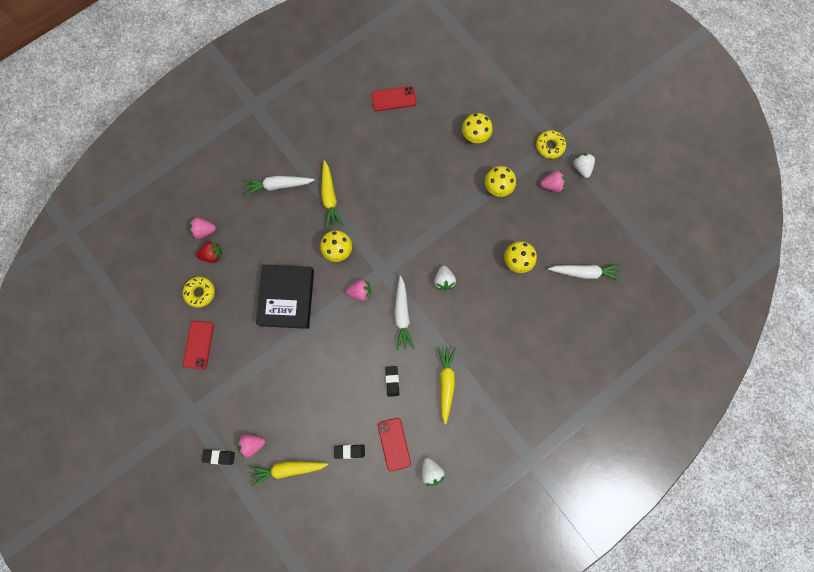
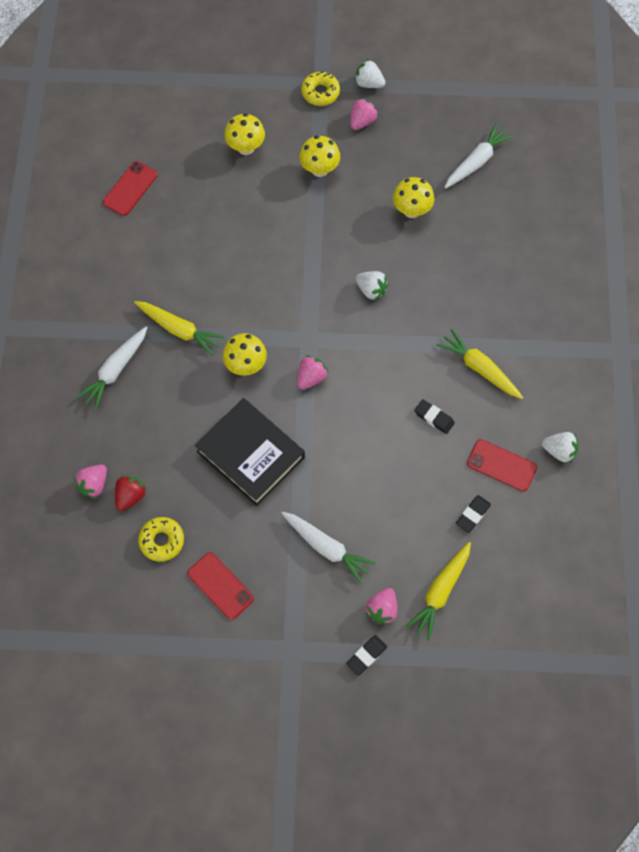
camera: 50 degrees left, 10 degrees down
white carrot [394,276,415,350] -> white carrot moved to [281,512,376,584]

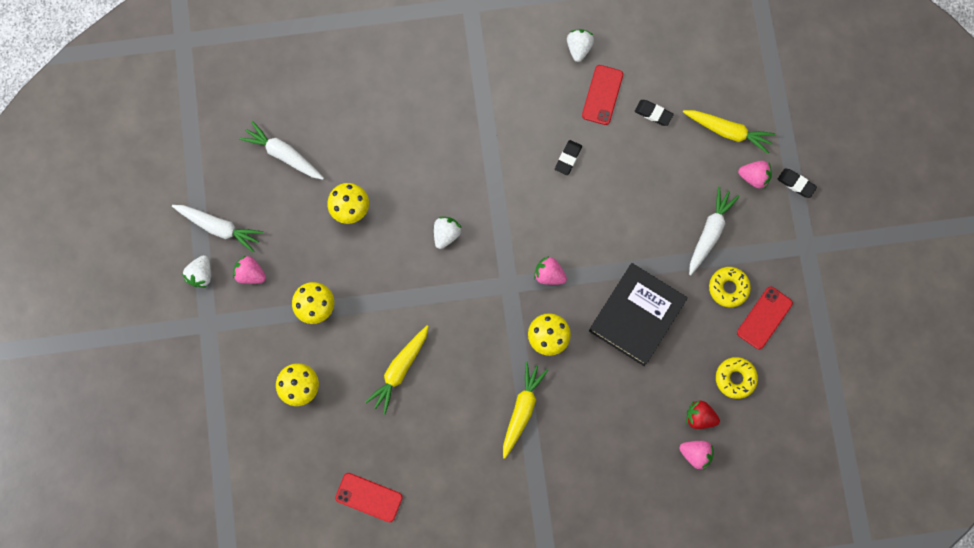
camera: 100 degrees left, 10 degrees up
white carrot [76,326,148,410] -> white carrot moved to [172,205,263,253]
yellow donut [301,72,340,106] -> yellow donut moved to [709,267,751,307]
yellow carrot [437,329,523,399] -> yellow carrot moved to [365,325,429,414]

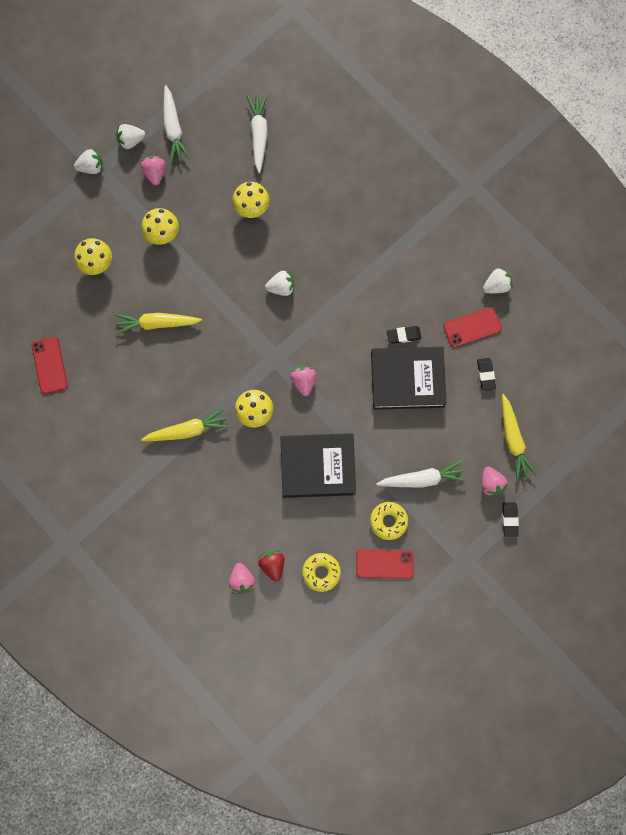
camera: 55 degrees right, 0 degrees up
none -> white strawberry [74,149,103,174]
none -> black book [371,347,447,410]

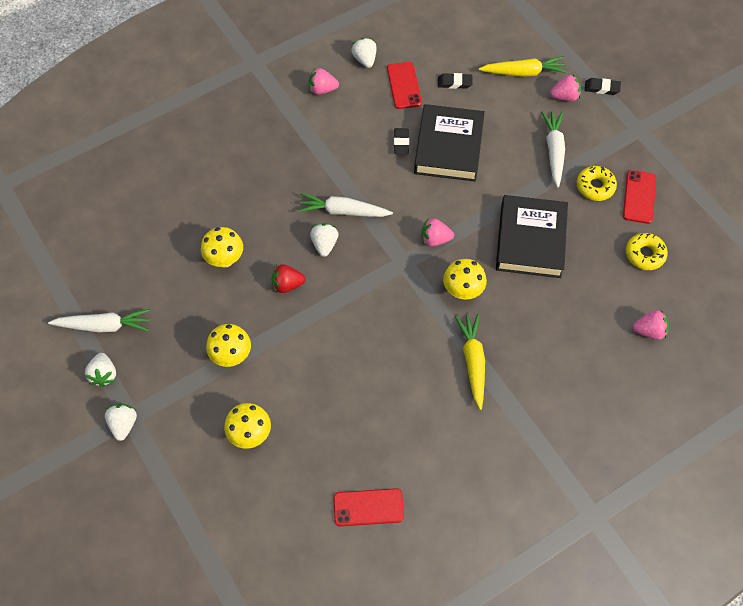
camera: 80 degrees left, 15 degrees down
yellow carrot [115,313,202,334] -> none
pink strawberry [141,156,166,186] -> pink strawberry moved to [309,68,339,95]
white carrot [247,94,268,173] -> white carrot moved to [298,193,393,217]
red strawberry [258,550,285,581] -> red strawberry moved to [271,264,306,293]

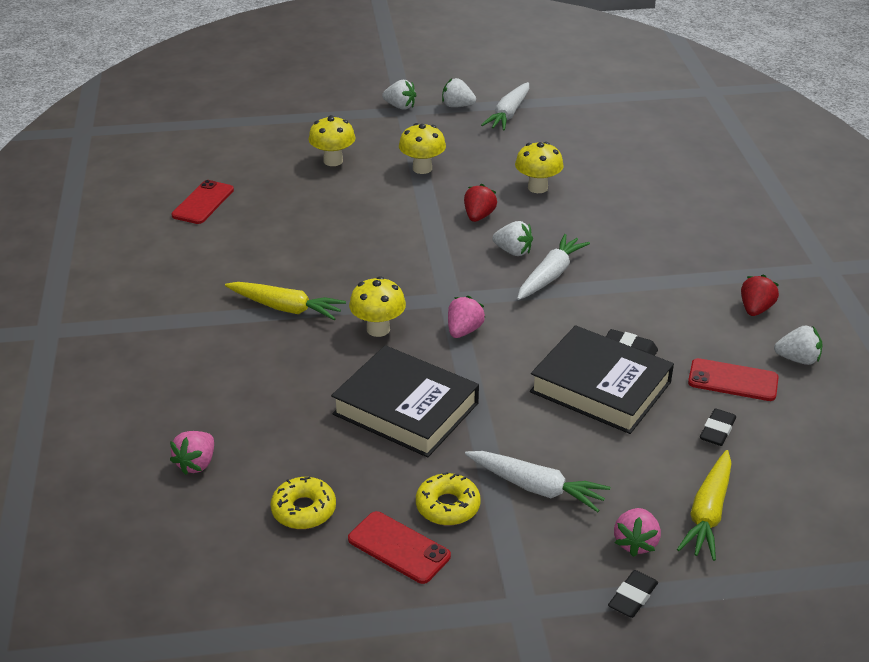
camera: 115 degrees right, 25 degrees down
pink strawberry [309,68,339,95] -> red strawberry [741,275,779,316]

